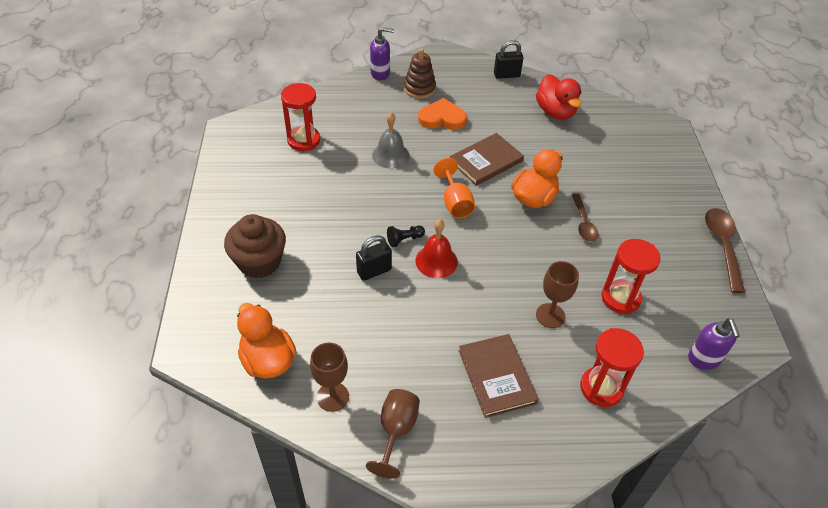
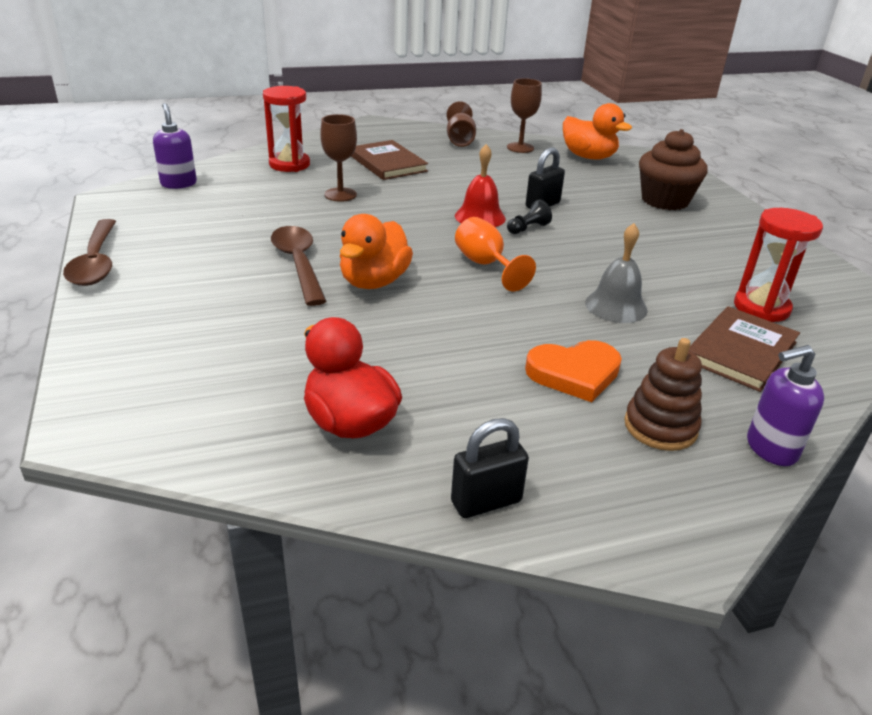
camera: 165 degrees right, 15 degrees down
brown book [450,133,524,186] -> brown book moved to [689,306,800,392]
brown spoon [572,194,598,242] -> brown spoon [271,226,326,306], size x1.51
red hourglass [602,239,661,314] -> none

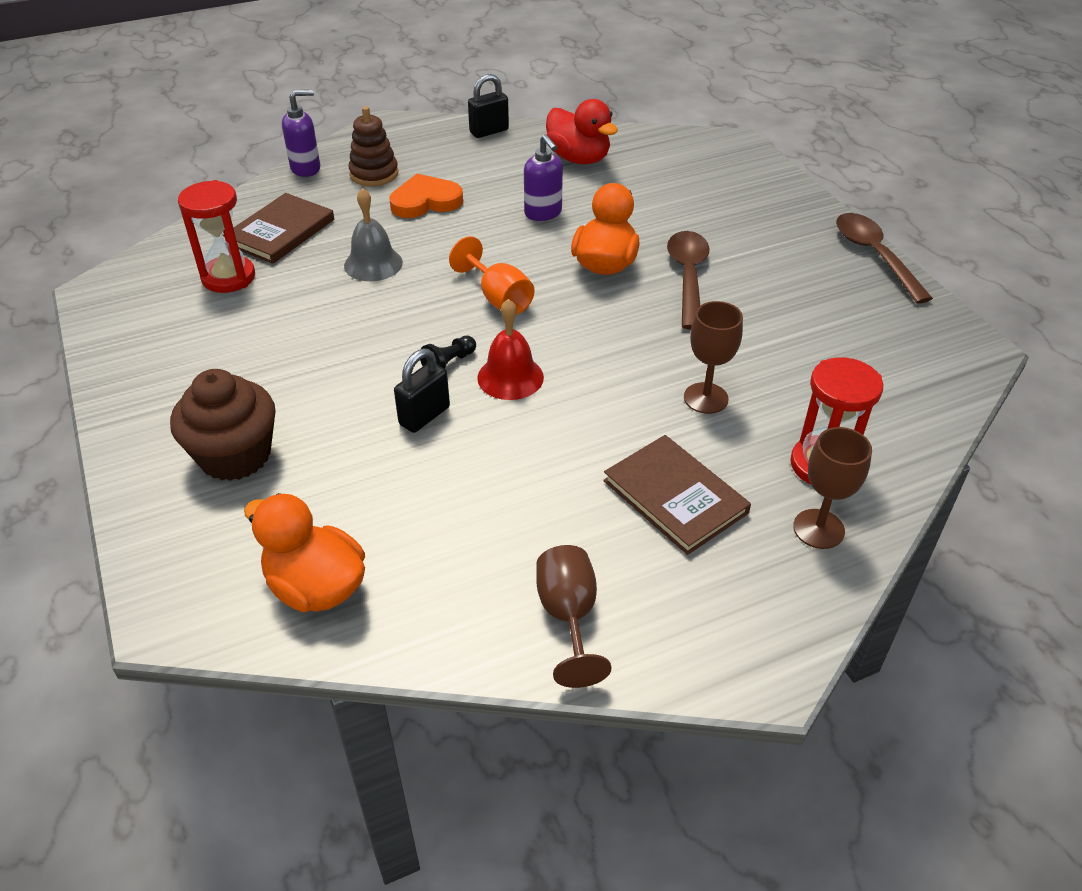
camera: 175 degrees right, 10 degrees up
purple soap dispenser [153,103,197,189] -> purple soap dispenser moved to [524,134,563,221]
brown spoon [271,226,326,306] -> brown spoon turned 150 degrees counterclockwise [667,231,710,330]
brown goblet [507,78,542,153] -> brown goblet moved to [793,427,872,549]

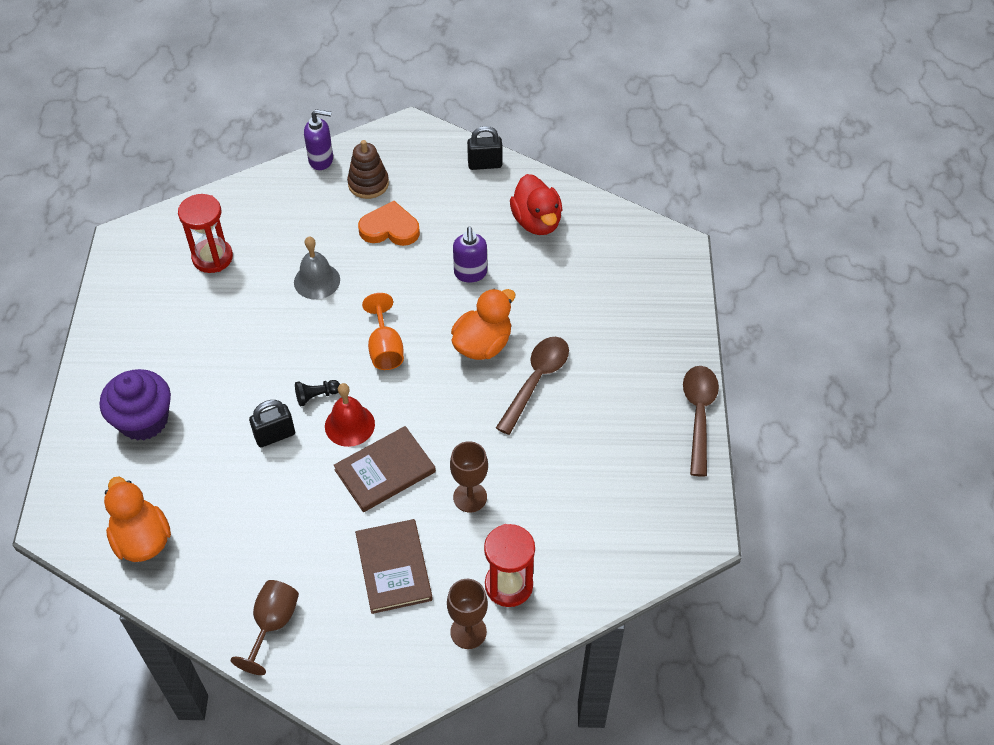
camera: 25 degrees right, 10 degrees up
brown cupcake [170,369,276,481] -> purple cupcake [100,369,171,441]
brown book [222,193,334,264] -> brown book moved to [333,426,436,512]

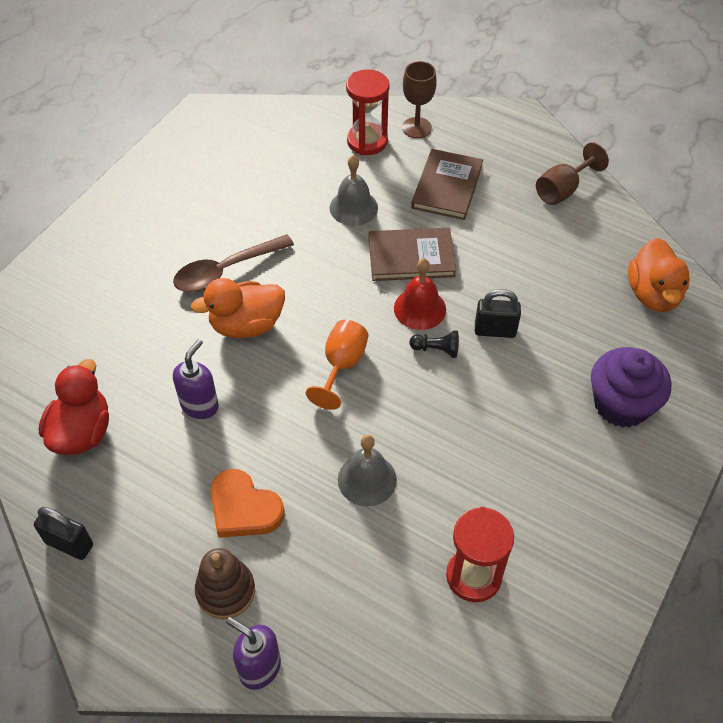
camera: 150 degrees left, 0 degrees up
brown goblet [450,441,488,512] -> grey bell [330,155,378,226]
brown spoon [683,366,719,477] -> none

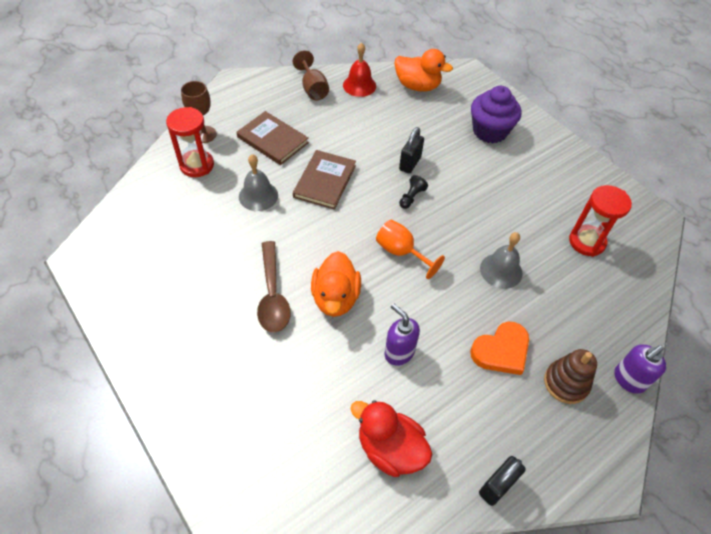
camera: 70 degrees left, 0 degrees up
red bell [394,258,446,330] -> red bell moved to [343,42,376,97]

